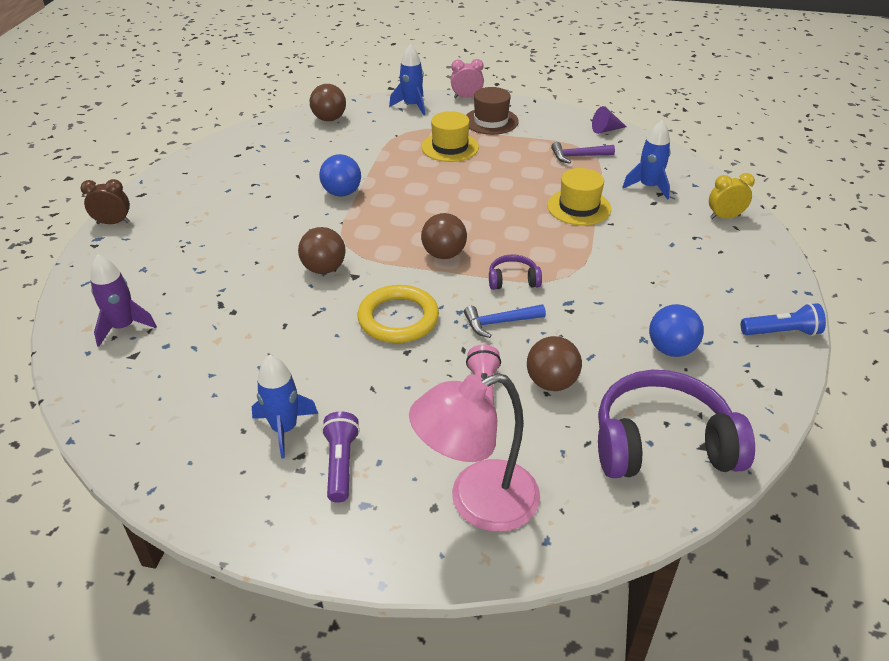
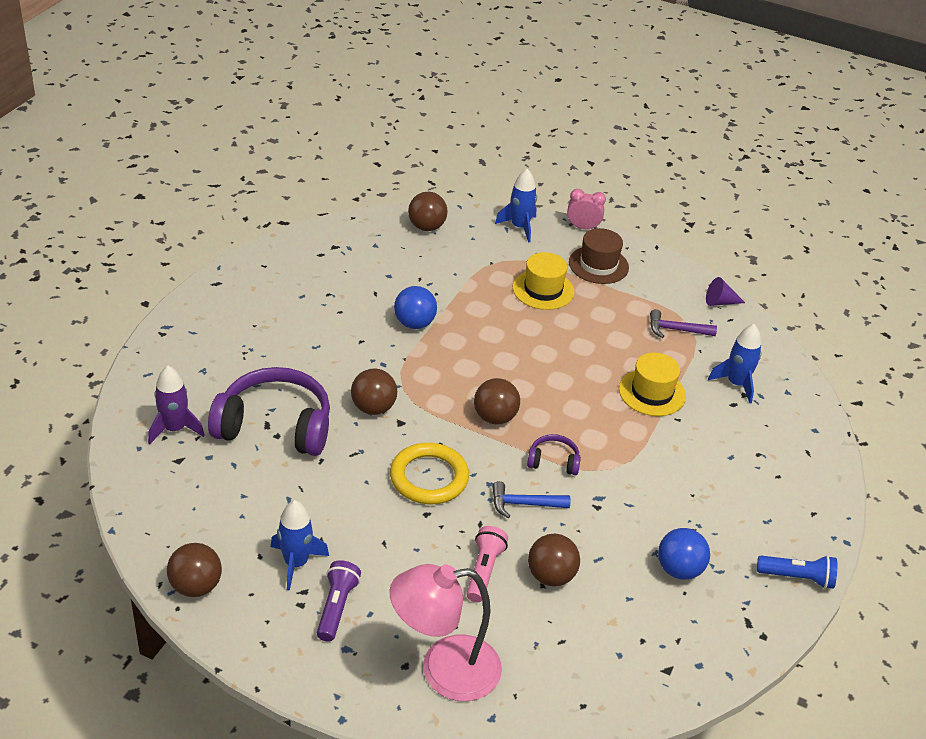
camera: 10 degrees right, 0 degrees up
brown clock [80,179,130,224] -> none
purple headphones [598,370,755,478] -> purple headphones moved to [208,367,330,456]
yellow clock [709,173,755,219] -> none
none -> brown ball [167,543,222,597]

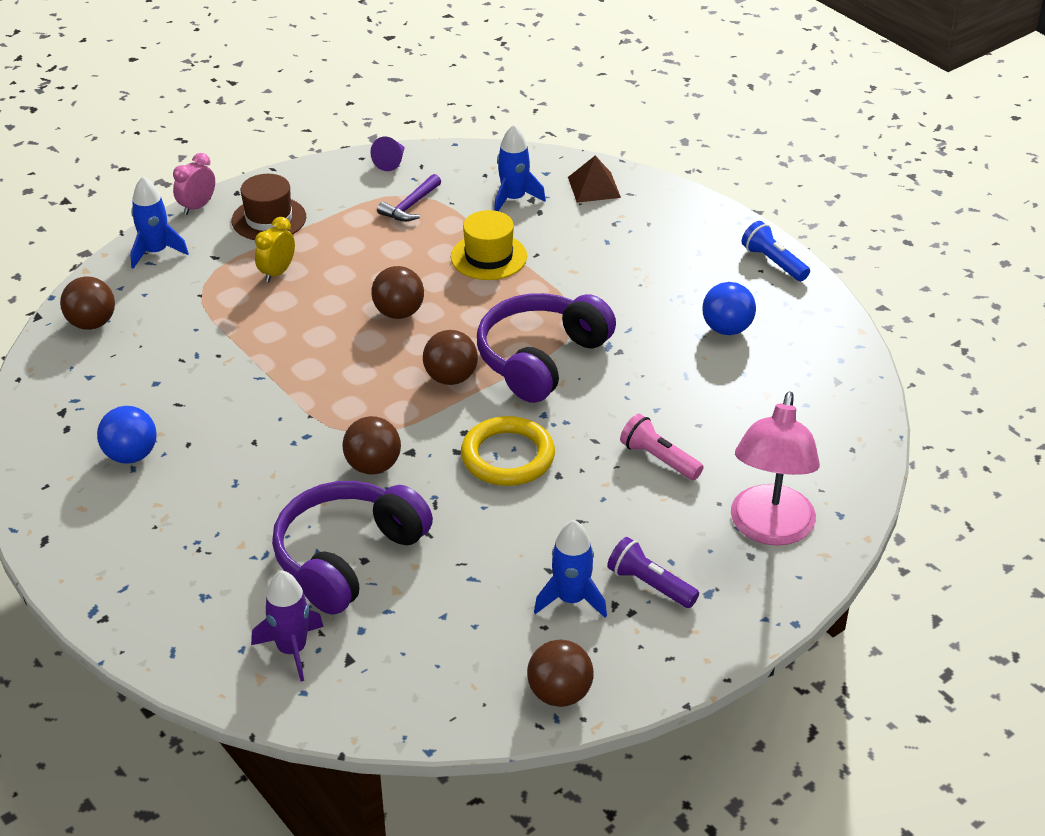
camera: 60 degrees left, 0 degrees up
blue ball [394,286,437,329] -> blue ball moved to [97,406,157,463]
blue hammer [492,481,571,518] -> none
yellow hat [512,252,574,310] -> yellow clock [255,217,295,282]
purple headphones [527,434,581,475] -> purple headphones [477,293,616,403], size x2.21
brown ball [528,534,580,586] -> brown ball moved to [371,266,424,319]
blue flashlight [757,555,837,589] -> blue flashlight turned 75 degrees counterclockwise [741,221,810,281]
none -> brown pyramid [568,156,621,203]

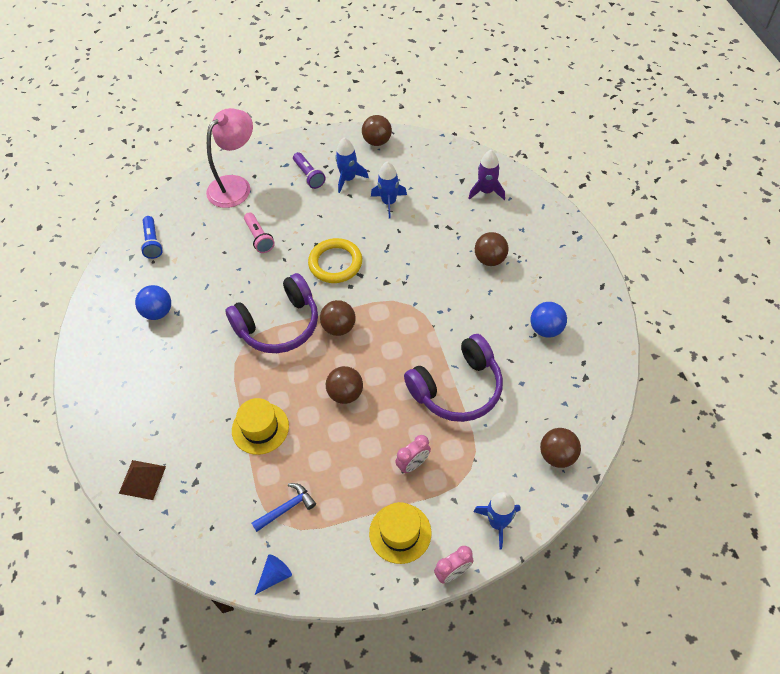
camera: 155 degrees left, 15 degrees up
brown hat [232,174,306,240] -> yellow hat [369,502,431,564]
yellow clock [255,217,295,282] -> pink clock [395,435,431,473]
purple headphones [272,481,433,615] -> purple headphones moved to [404,334,503,422]
brown ball [342,416,401,474] -> brown ball moved to [475,232,509,266]
purple cone [370,137,405,171] -> blue cone [255,554,292,595]
purple hammer [377,174,441,221] -> blue hammer [252,483,316,532]
blue rocket [494,125,546,211] -> blue rocket moved to [371,161,407,219]
blue flashlight [741,221,810,281] -> blue flashlight moved to [141,216,163,259]

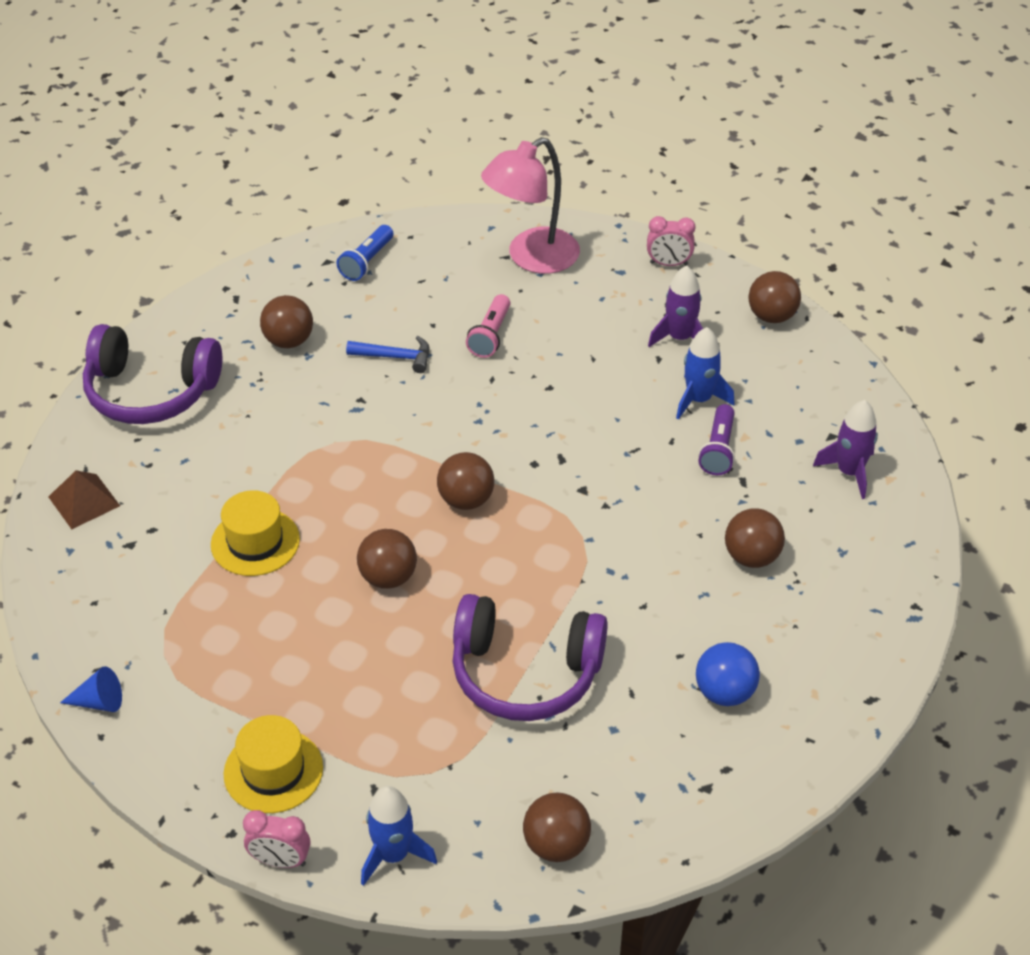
camera: 40 degrees right, 10 degrees down
blue ball [135,285,171,320] -> brown ball [260,295,313,348]
pink lamp [206,108,253,208] -> pink lamp turned 150 degrees clockwise [481,137,580,274]
purple headphones [225,273,318,353] -> purple headphones moved to [83,324,222,424]
blue hammer [252,483,316,532] -> blue hammer moved to [346,336,430,373]
purple flashlight [293,152,326,189] -> purple flashlight moved to [698,404,735,475]
yellow ring [308,238,362,283] -> none
blue rocket [335,137,369,193] -> purple rocket [648,265,703,347]
pink clock [395,435,431,473] -> pink clock moved to [647,216,695,266]

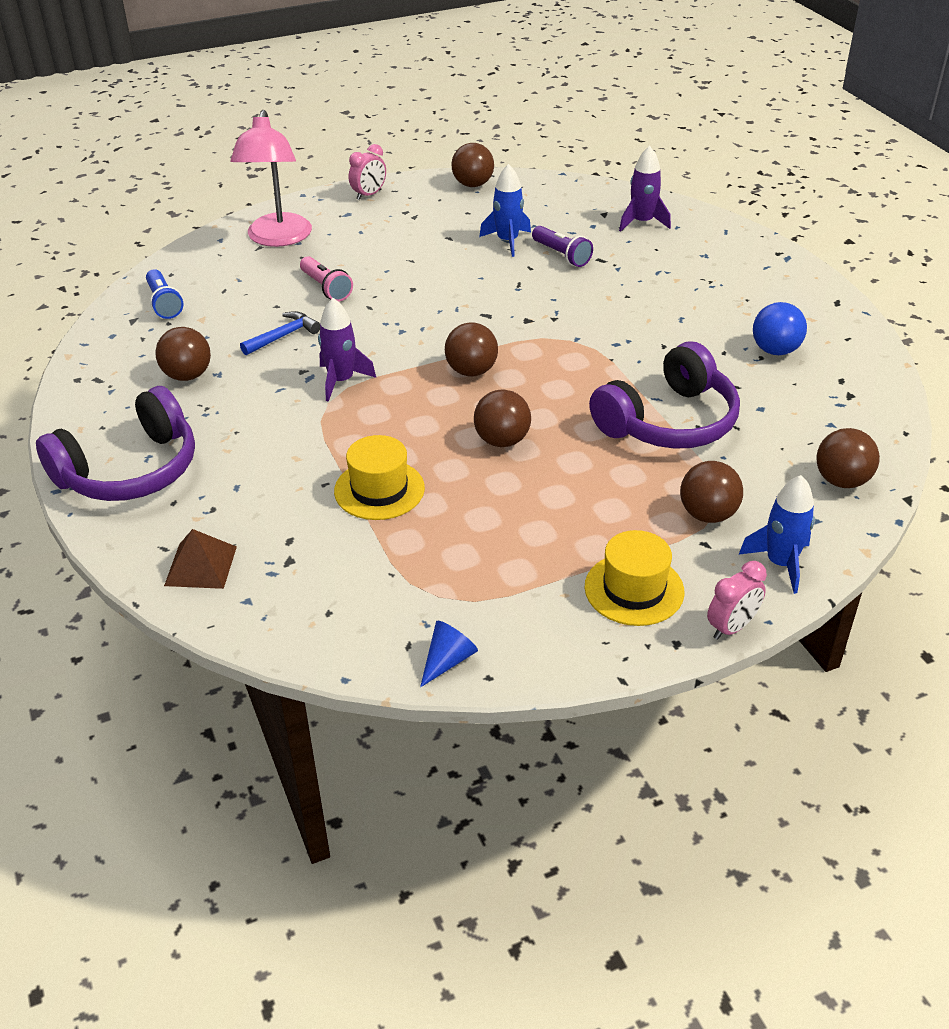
camera: 50 degrees left, 5 degrees down
purple rocket [648,265,703,347] -> purple rocket moved to [318,298,376,402]
brown ball [725,509,785,568] -> brown ball moved to [680,461,743,523]

